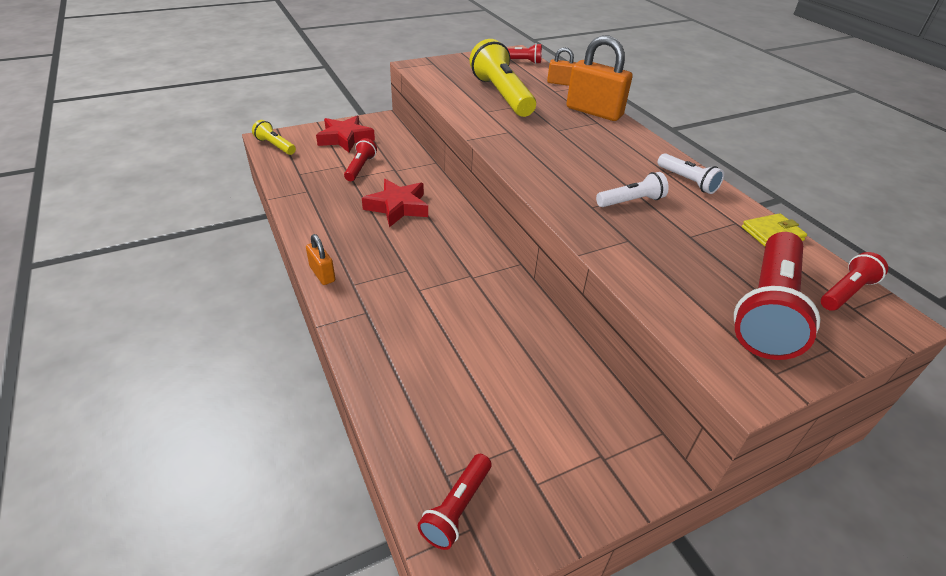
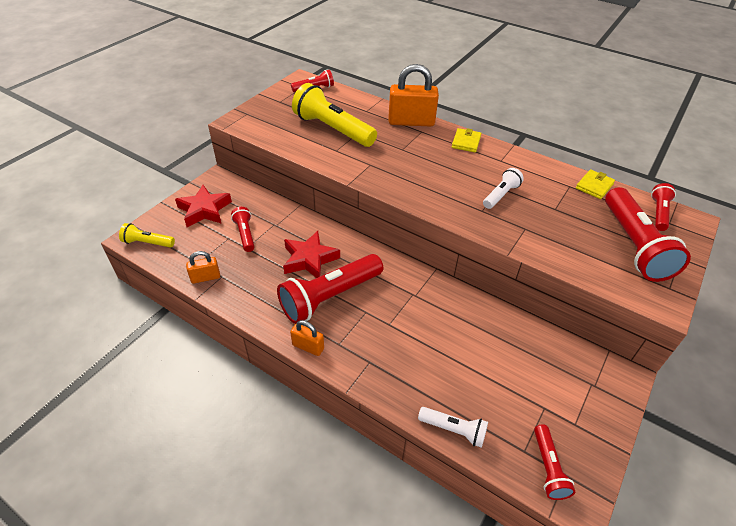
camera: 30 degrees left, 5 degrees up
orange padlock [547,47,576,86] -> orange padlock moved to [186,251,220,284]
white flashlight [657,153,724,194] -> white flashlight moved to [418,407,488,448]
none -> red flashlight [277,254,383,324]
none -> yellow wallet [452,128,481,152]

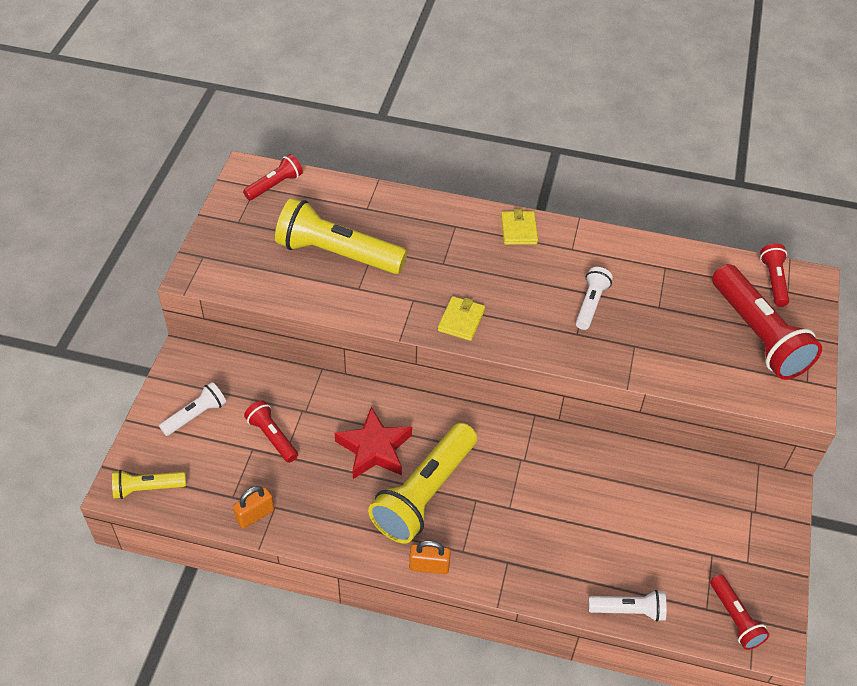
camera: 20 degrees left, 5 degrees up
red star [175,185,232,227] -> white flashlight [159,382,226,436]
red flashlight [277,254,383,324] -> yellow flashlight [368,423,477,544]
orange padlock [388,64,439,126] -> none
yellow wallet [576,169,615,199] -> yellow wallet moved to [438,296,485,341]

